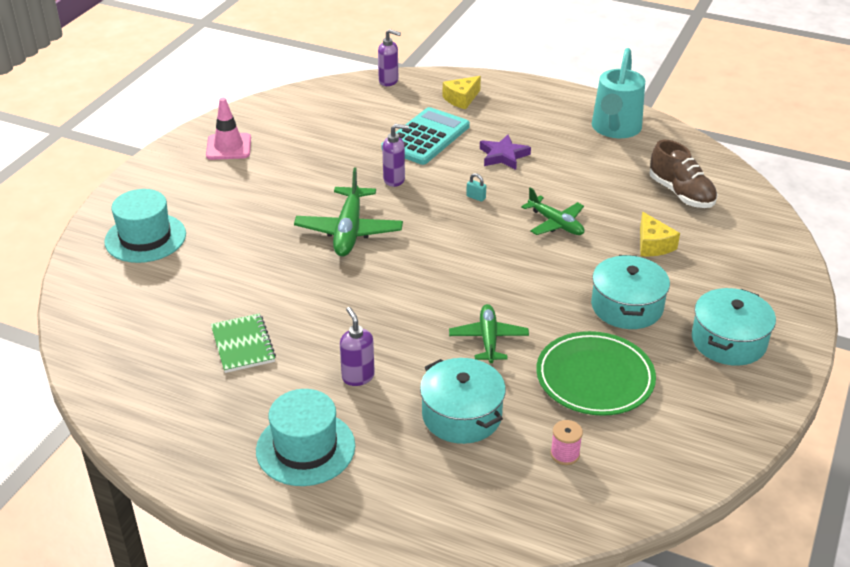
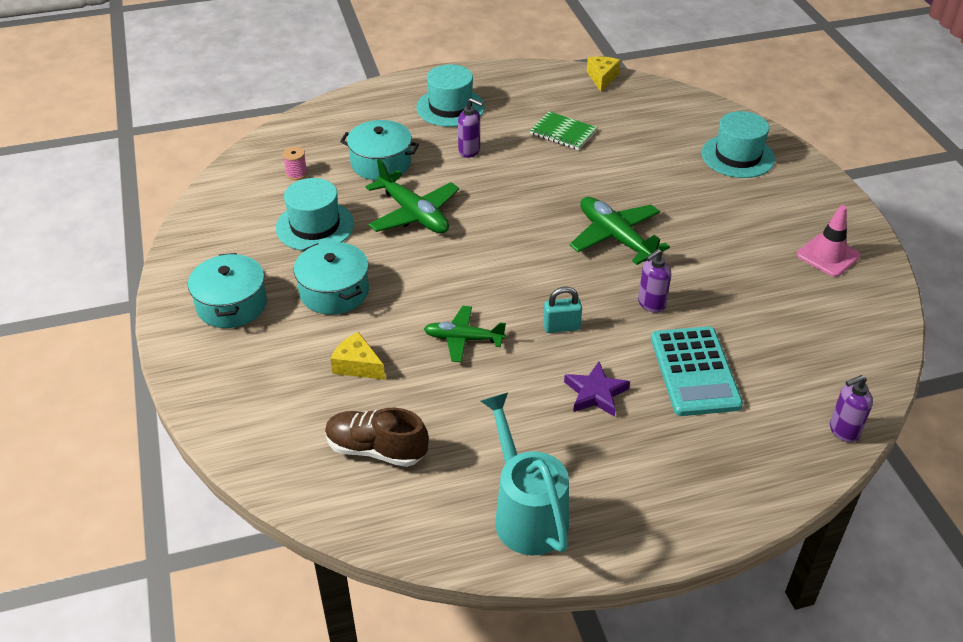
camera: 140 degrees right, 5 degrees up
yellow cheese [443,76,481,109] -> yellow cheese moved to [587,56,621,92]
green plane [449,304,529,363] -> green plane [365,159,459,233], size x1.52
turquoise padlock [466,173,486,202] -> turquoise padlock [543,287,582,333], size x1.68
green plate [536,331,656,416] -> turquoise hat [276,178,354,251]

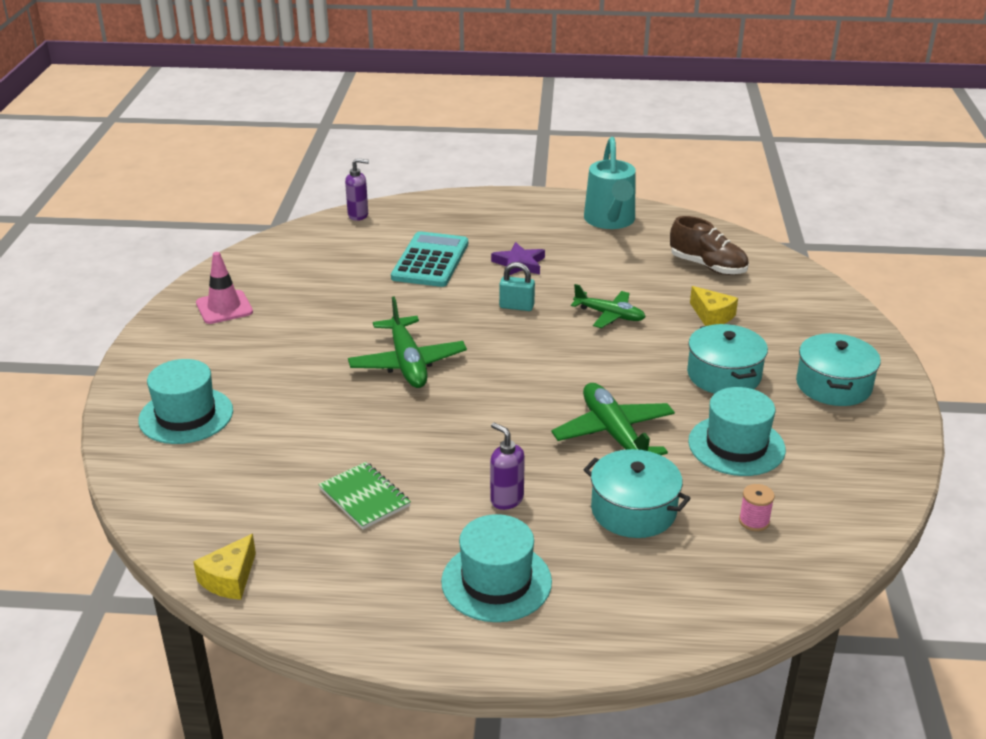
camera: 160 degrees left, 10 degrees down
purple soap dispenser [638,249,671,313] -> none

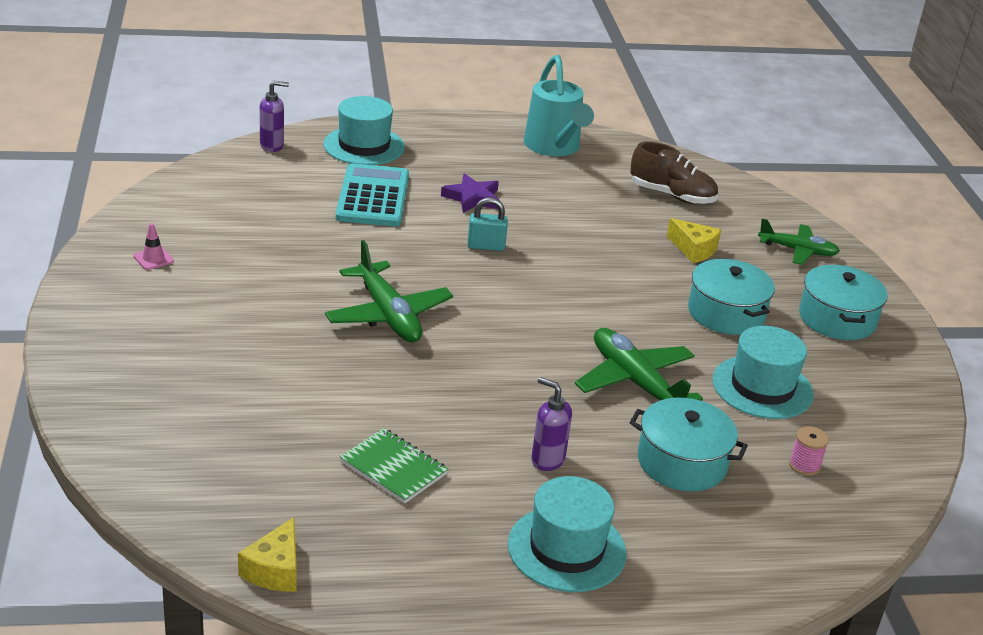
camera: 15 degrees left, 0 degrees up
turquoise hat [138,359,233,444] -> turquoise hat moved to [323,96,405,165]
pink traffic cone [196,252,253,324] -> pink traffic cone [133,223,174,270], size x0.56
green plane [571,284,646,328] -> green plane moved to [758,219,840,265]

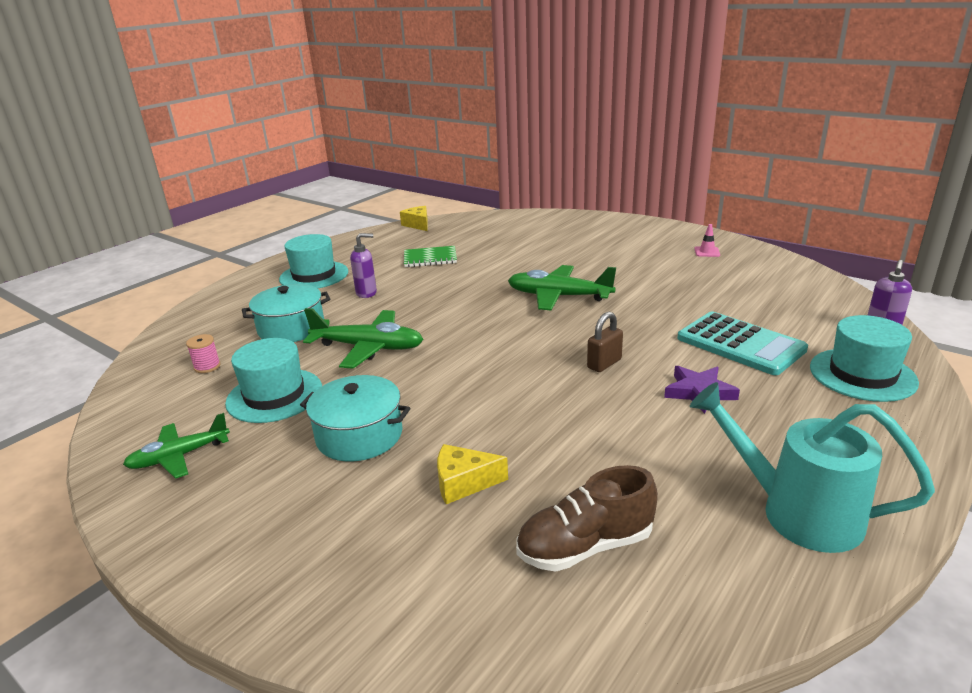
camera: 140 degrees right, 5 degrees down
turquoise padlock [468,197,508,251] -> brown padlock [587,312,623,372]
green plane [758,219,840,265] -> green plane moved to [123,413,230,479]
turquoise pot [799,265,887,340] -> none

